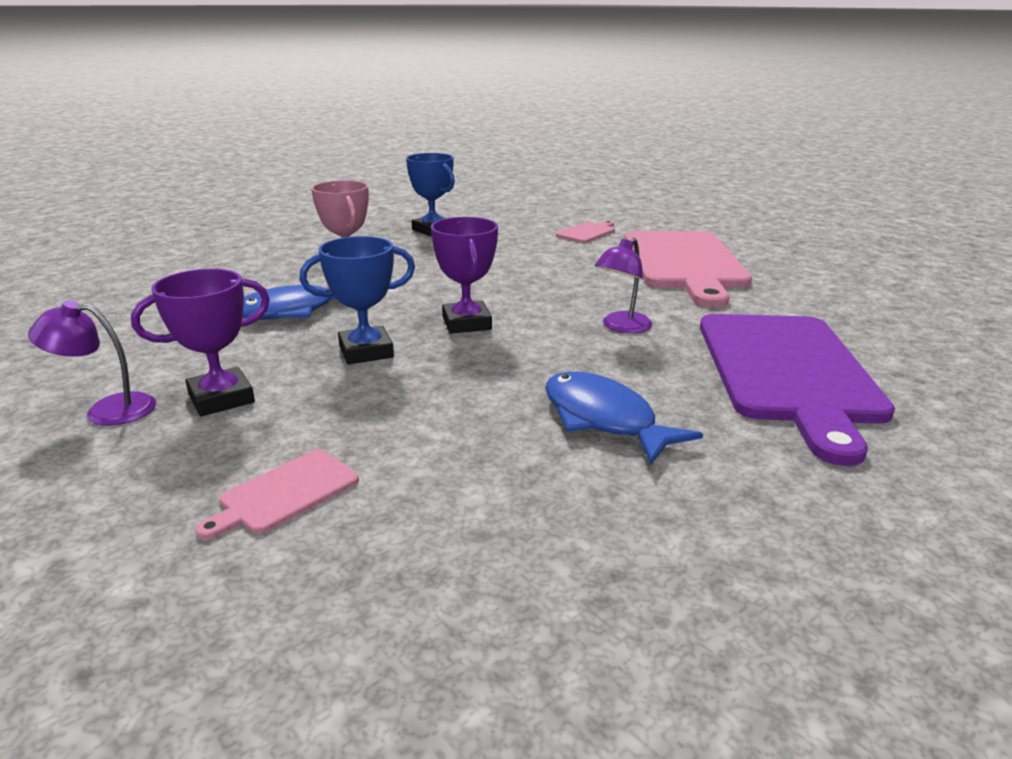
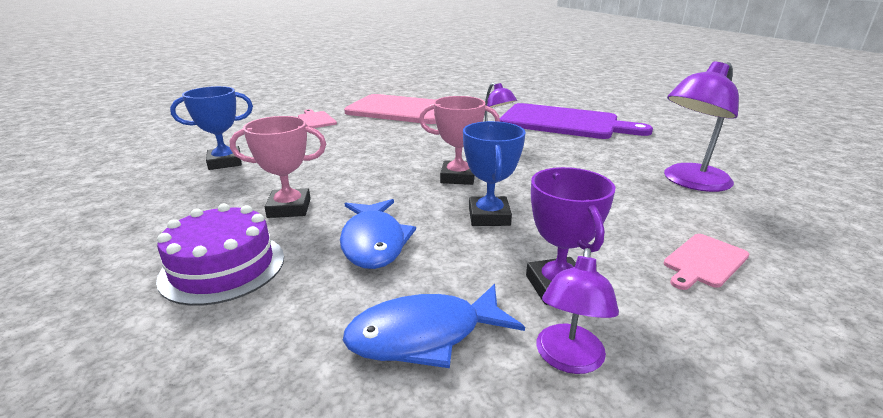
camera: 70 degrees left, 0 degrees up
pink cutting board [195,449,359,540] -> pink cutting board turned 75 degrees clockwise [664,234,749,290]
purple trophy [431,217,498,334] -> pink trophy [419,96,500,185]
blue fish [545,372,703,464] -> blue fish moved to [343,284,525,368]
none -> purple cake [156,203,284,306]
none -> purple lamp [664,62,739,192]

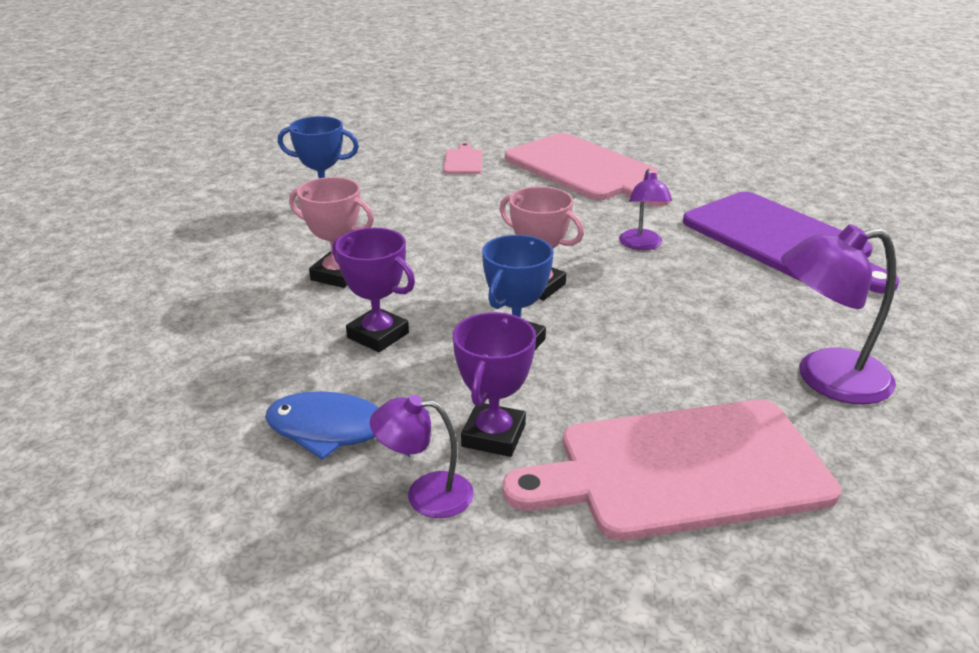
camera: 30 degrees right, 5 degrees up
purple cake [156,203,284,306] -> none
blue fish [340,199,416,269] -> purple trophy [332,227,415,352]
purple lamp [536,248,619,374] -> purple lamp turned 45 degrees clockwise [370,395,474,518]
pink cutting board [664,234,749,290] -> pink cutting board [503,400,841,541], size x2.40

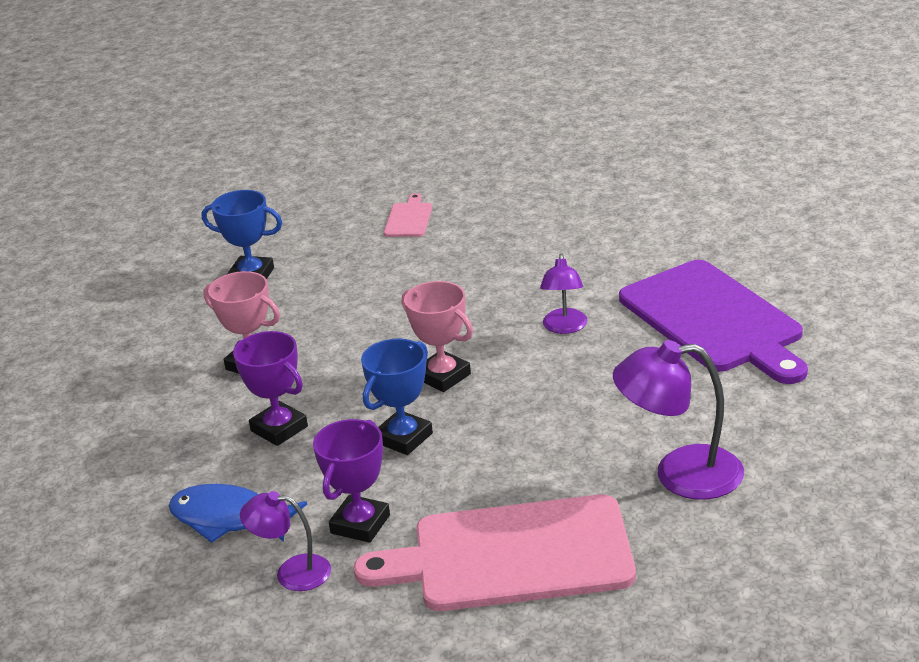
camera: 10 degrees right, 0 degrees up
pink cutting board [505,133,672,206] -> none

